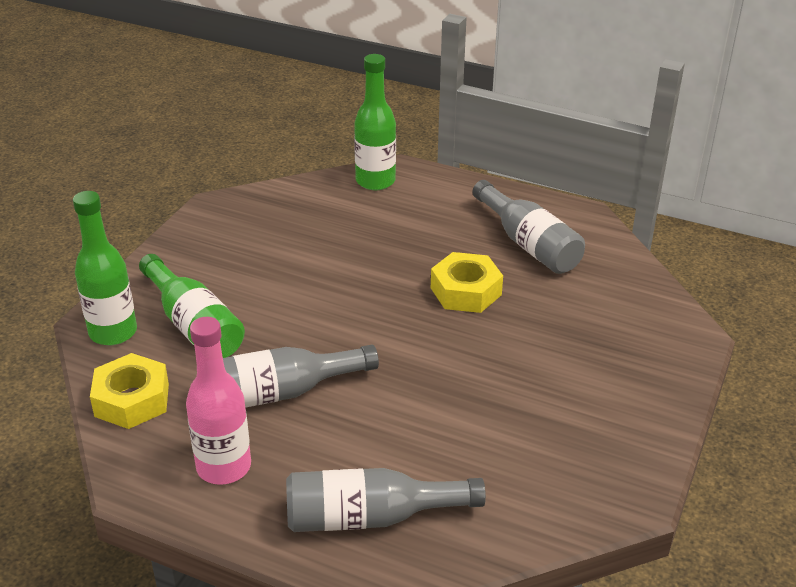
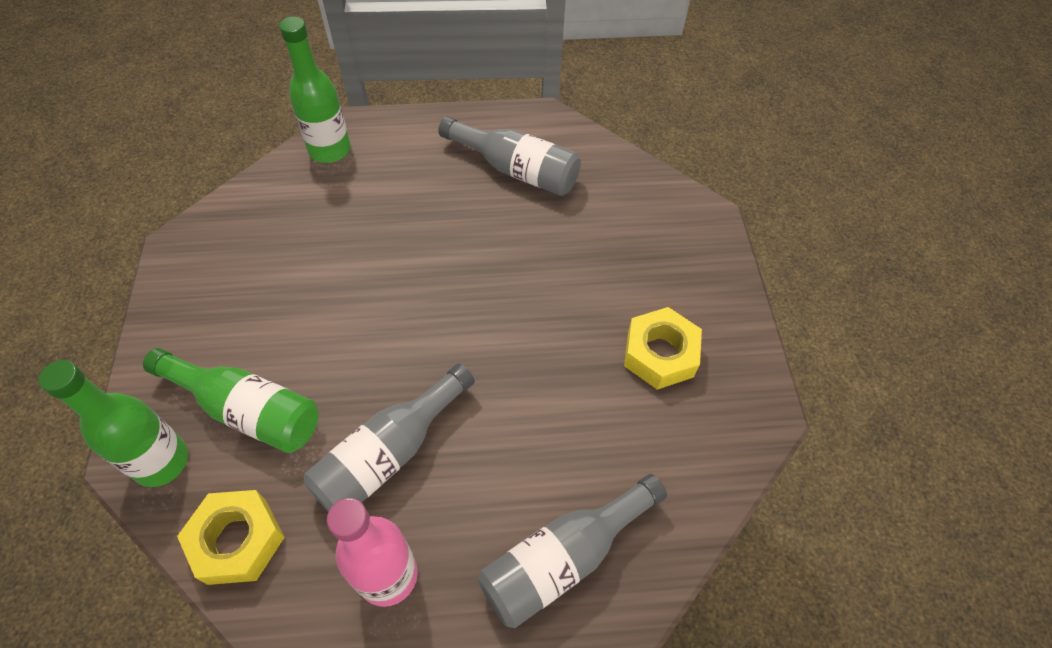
camera: 30 degrees left, 20 degrees up
yellow nut [431,252,503,313] -> yellow nut moved to [624,307,702,390]

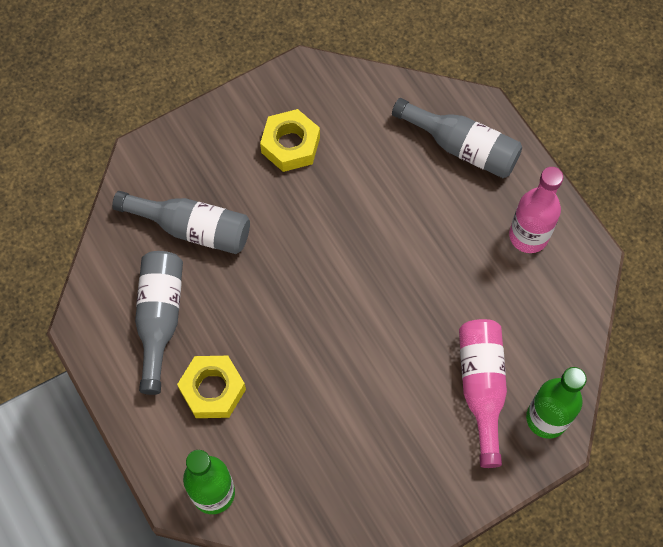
camera: 115 degrees left, 10 degrees up
green bottle [143,348,318,453] -> pink bottle [459,319,507,468]
yellow nut [177,490,285,585] -> yellow nut moved to [177,356,246,418]
grey bottle [303,363,475,512] -> grey bottle moved to [112,191,250,254]

